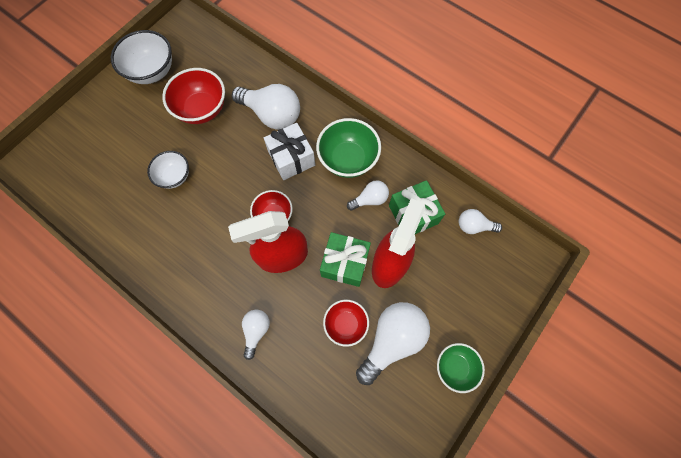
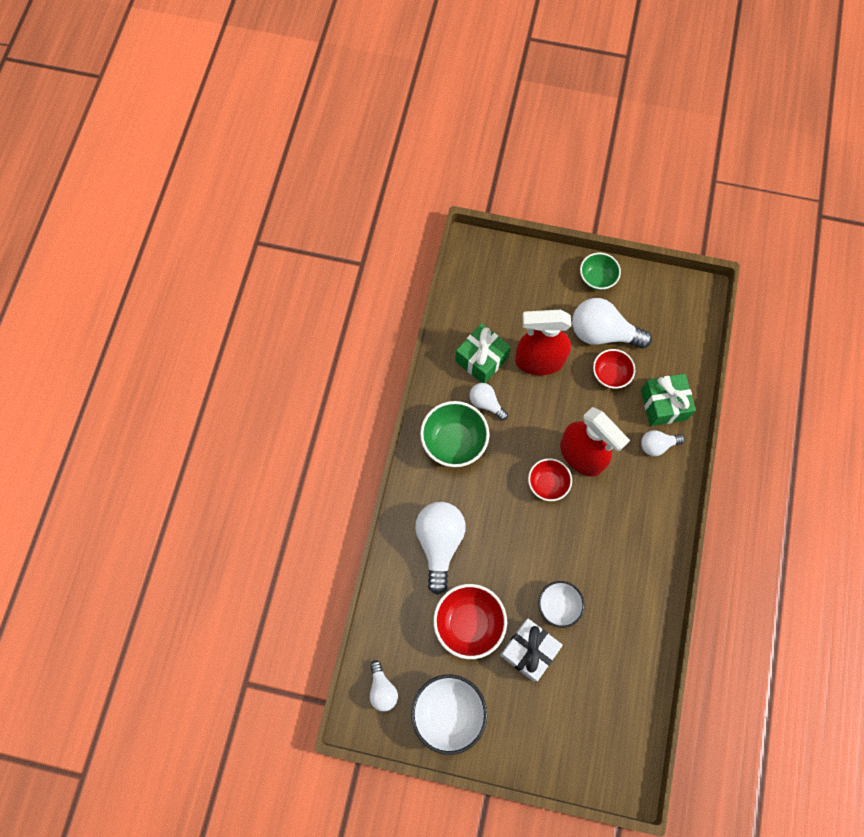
camera: 115 degrees left, 0 degrees up
white gift [264,123,315,180] -> white gift moved to [500,619,563,682]
green gift [320,232,371,287] -> green gift moved to [641,374,696,426]
white light bulb [459,209,502,234] -> white light bulb moved to [370,660,398,711]

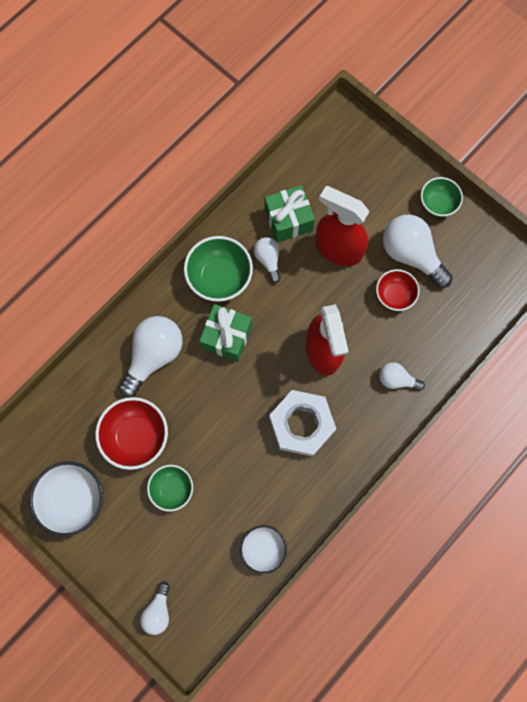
camera: 30 degrees right, 5 degrees up
white light bulb [370,660,398,711] -> white light bulb moved to [140,581,169,635]
white gift [500,619,563,682] -> green bowl [147,465,193,512]
red bowl [528,458,572,501] -> none
white bowl [538,581,585,628] -> white bowl moved to [240,525,287,574]
green gift [641,374,696,426] -> green gift moved to [199,304,252,362]
none -> white nut [269,390,336,457]

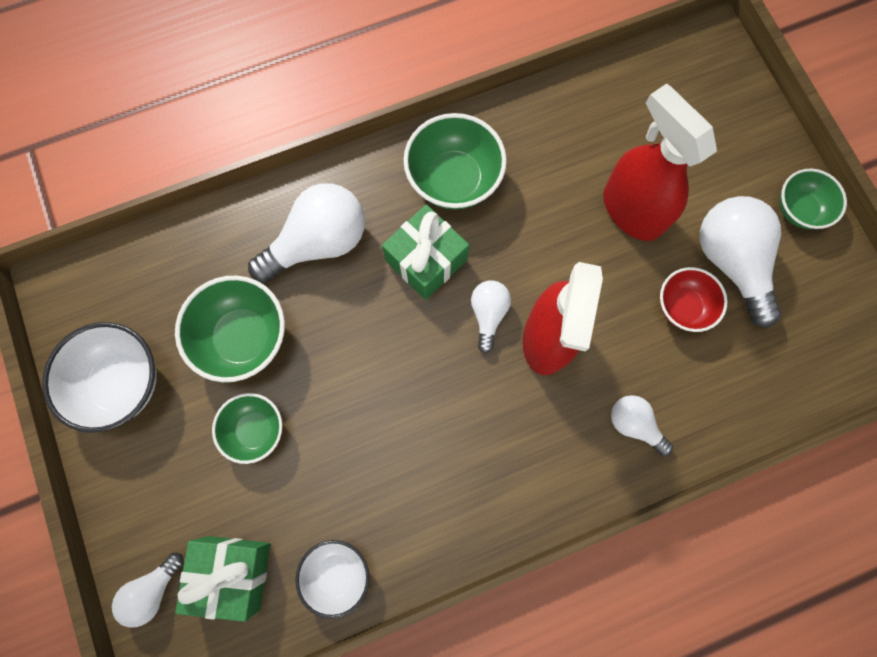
camera: 25 degrees right, 0 degrees up
red bowl [95,397,168,470] -> green bowl [175,276,285,382]
white light bulb [254,237,280,283] -> white light bulb moved to [471,280,511,353]
green gift [264,185,315,243] -> green gift moved to [175,536,271,622]
white nut [269,390,336,457] -> none

